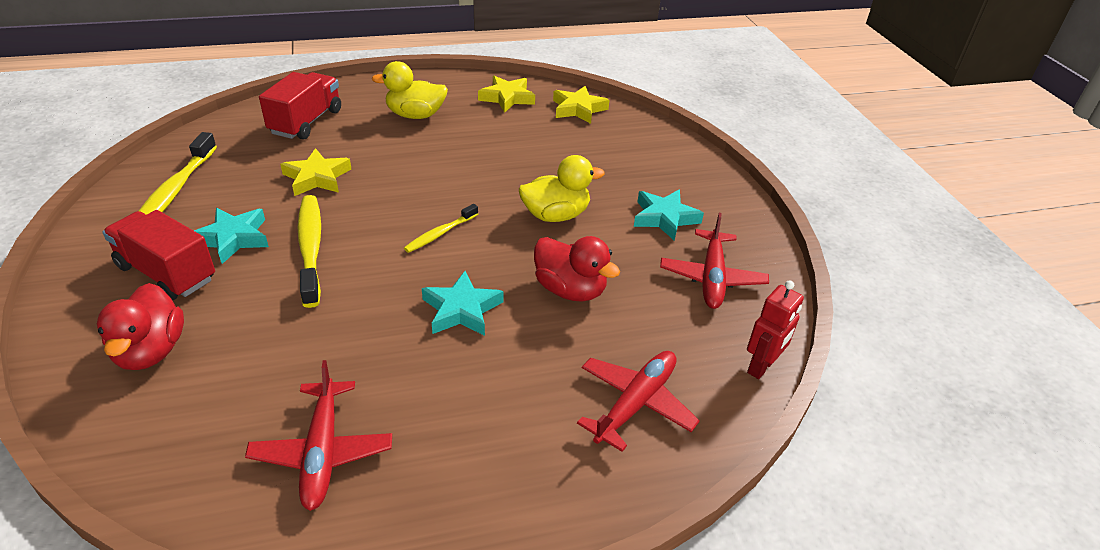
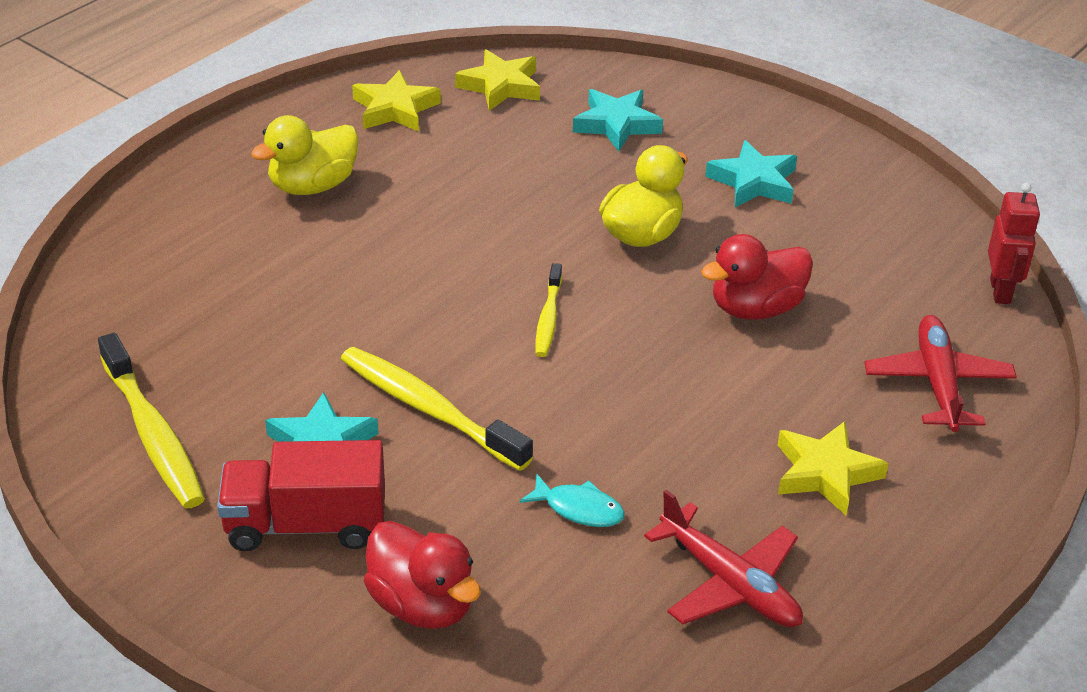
camera: 35 degrees left, 0 degrees up
red truck [259,72,341,140] -> none
yellow star [280,148,351,196] -> yellow star moved to [778,421,889,515]
turquoise star [422,271,503,336] -> turquoise star moved to [573,89,663,152]
red duck [534,236,620,302] -> red duck turned 150 degrees clockwise [701,234,813,320]
red plane [660,213,769,309] -> none
none -> turquoise fish [519,474,625,527]

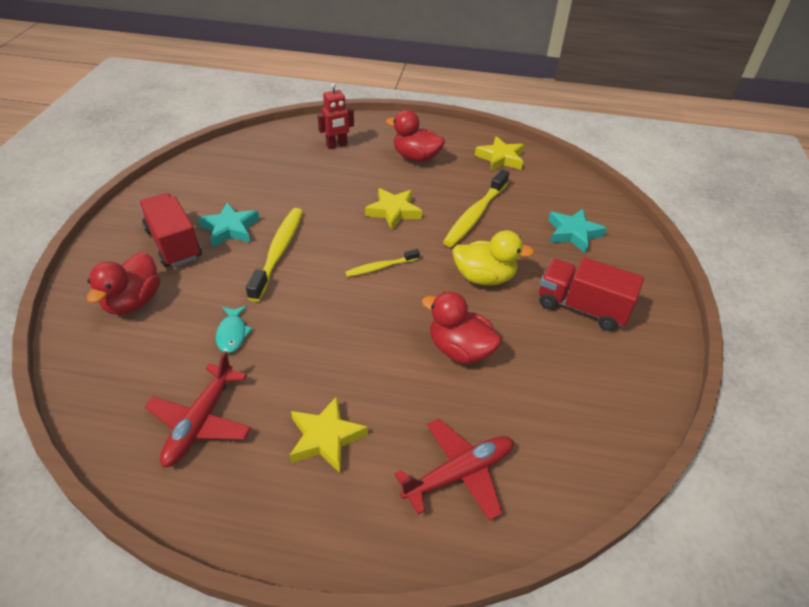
camera: 60 degrees right, 5 degrees up
yellow toothbrush [98,333,205,508] -> yellow toothbrush moved to [443,169,509,247]
yellow duck [251,115,359,195] -> red duck [386,110,445,162]
yellow star [455,49,540,111] -> yellow star moved to [365,188,422,230]
turquoise star [705,140,797,207] -> red truck [539,257,644,331]
red robot [988,183,1040,304] -> red robot moved to [317,83,354,149]

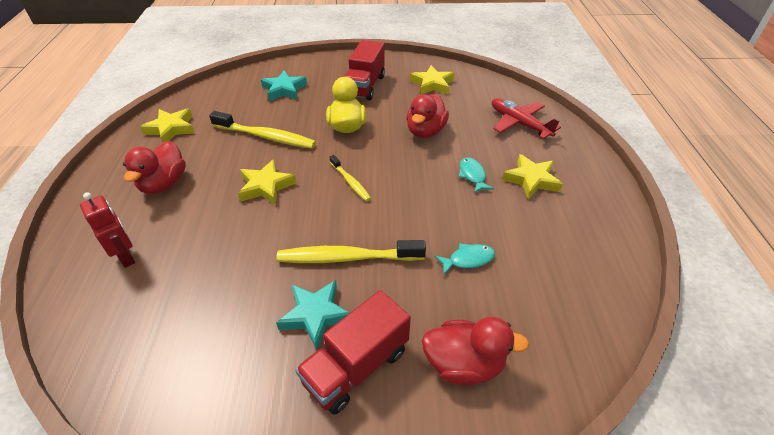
camera: 100 degrees left, 0 degrees up
red plane [145,352,251,467] -> none
none -> yellow star [410,65,455,95]
none -> turquoise fish [459,157,494,193]

